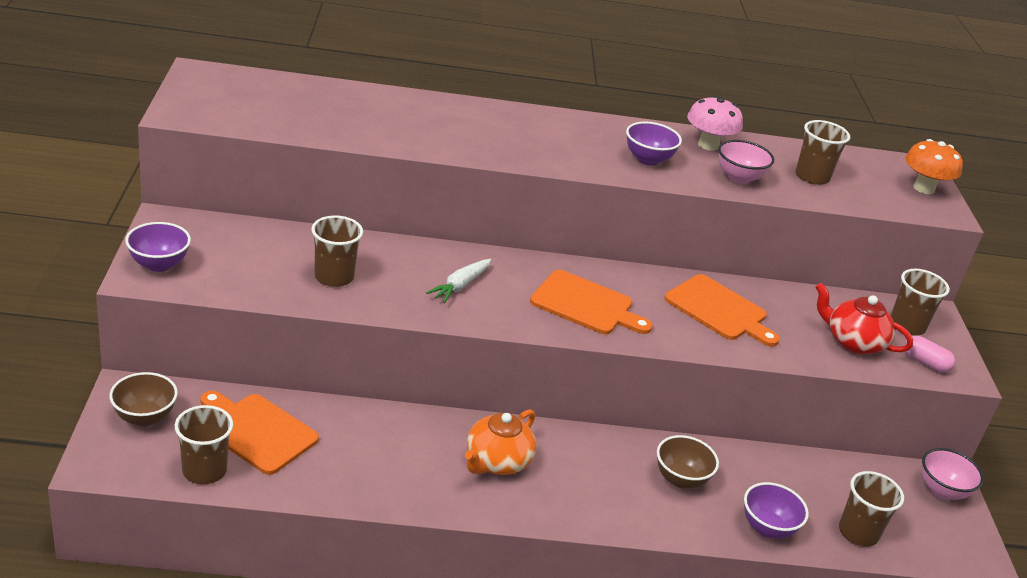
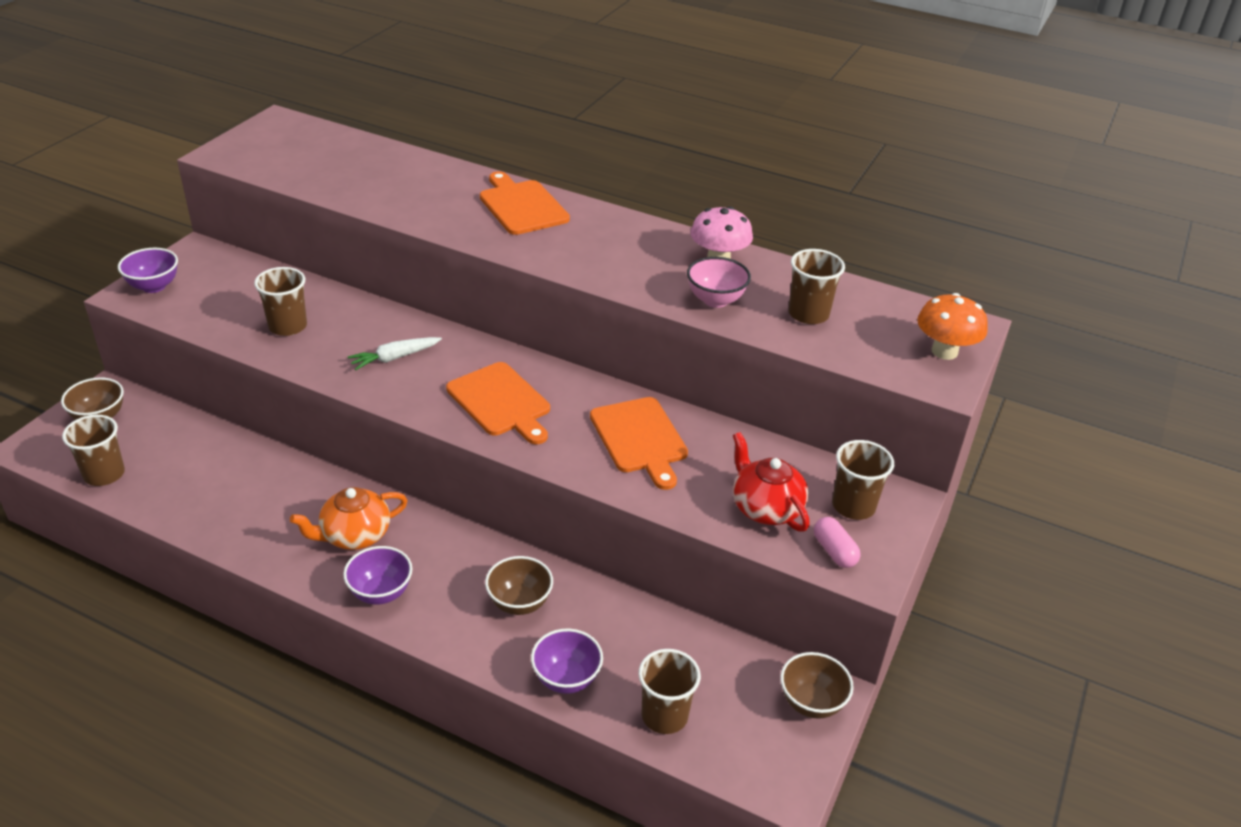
camera: 30 degrees right, 5 degrees up
orange cutting board [200,391,319,475] -> orange cutting board moved to [480,171,570,235]
purple bowl [626,122,682,166] -> purple bowl moved to [343,546,412,604]
pink bowl [922,448,984,500] -> brown bowl [780,652,854,719]

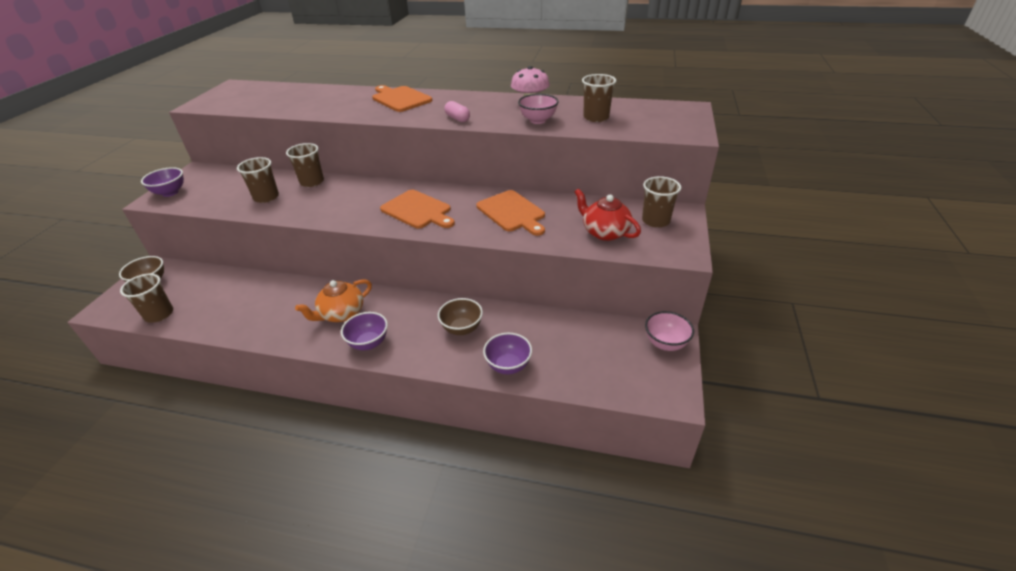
camera: 10 degrees left, 0 degrees up
white carrot [348,337,442,370] -> none
brown cup [638,649,701,734] -> brown cup moved to [286,143,324,187]
brown bowl [780,652,854,719] -> pink bowl [645,311,694,351]
pink capsule [814,517,861,568] -> pink capsule moved to [444,101,470,122]
orange mushroom [917,293,988,360] -> none

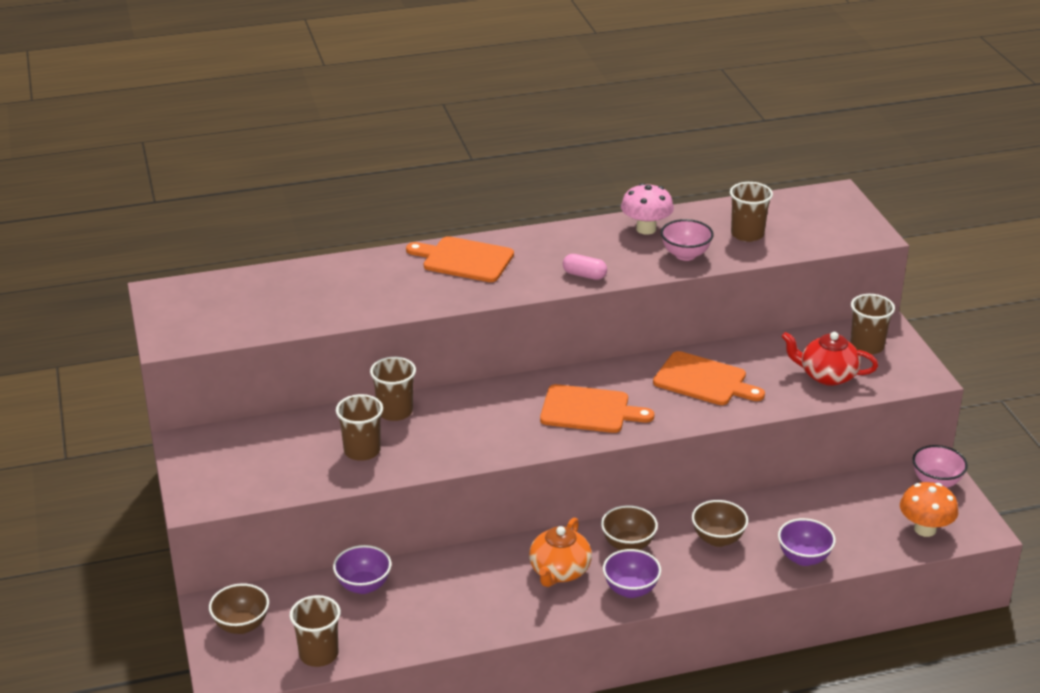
camera: 30 degrees left, 5 degrees down
purple bowl [141,167,184,197] -> purple bowl moved to [333,545,391,594]
none -> brown bowl [601,505,658,550]
none -> orange mushroom [900,482,958,537]

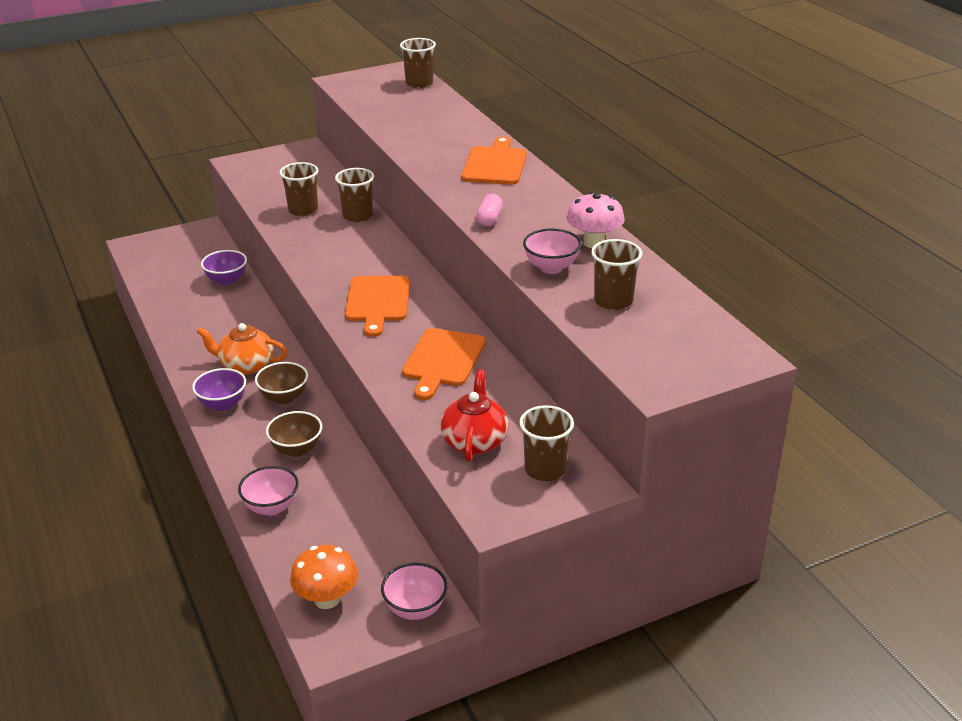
camera: 80 degrees right, 0 degrees up
brown bowl [209,583,269,634] -> none
brown cup [289,595,341,667] -> brown cup moved to [400,38,436,88]
purple bowl [778,518,836,566] -> pink bowl [238,466,299,516]

